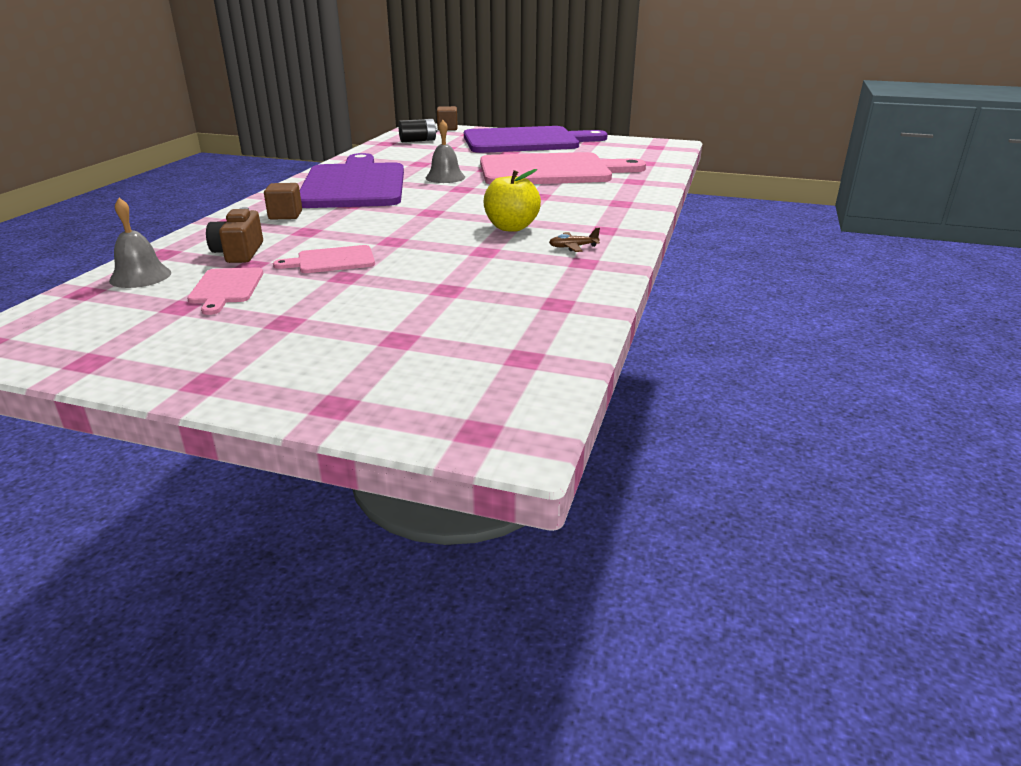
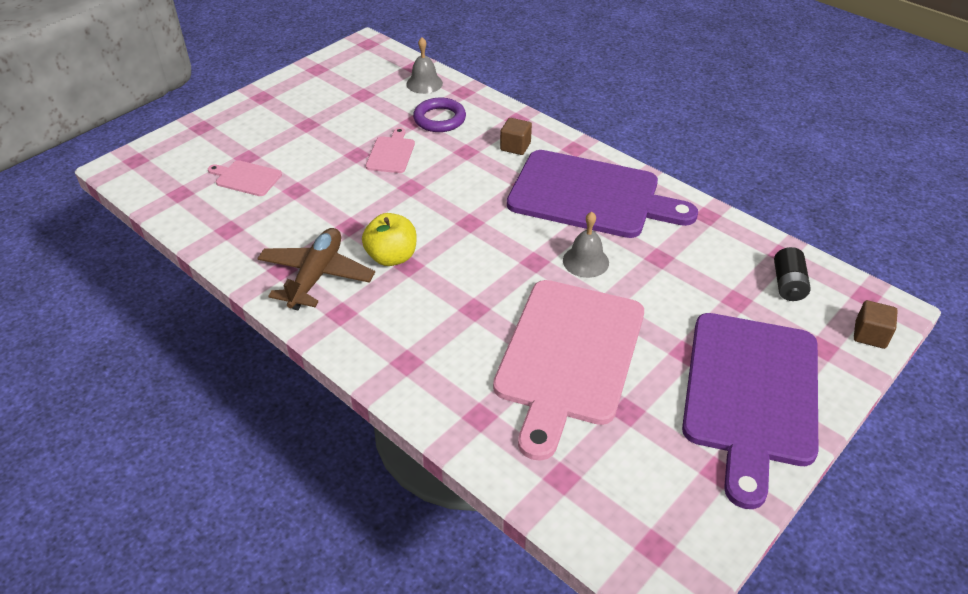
camera: 115 degrees right, 15 degrees up
pink cutting board [187,267,263,315] -> pink cutting board moved to [208,160,282,196]
brown camera [206,207,263,263] -> purple ring [413,98,466,132]
brown plane [549,228,600,252] -> brown plane [257,228,375,310], size x2.44

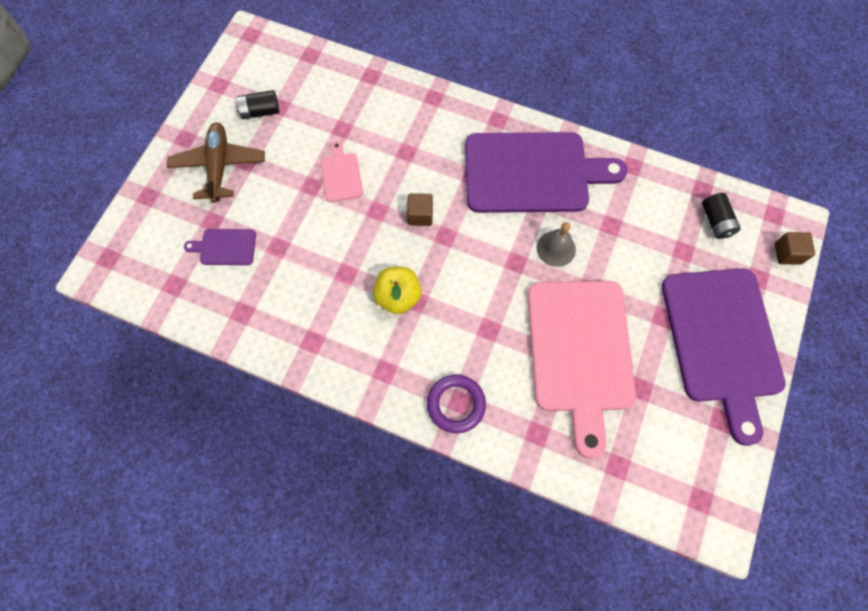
camera: 20 degrees left, 25 degrees up
pink cutting board [208,160,282,196] -> purple cutting board [184,229,256,265]
brown plane [257,228,375,310] -> brown plane moved to [167,122,265,203]
grey bell [406,37,443,94] -> none
purple ring [413,98,466,132] -> purple ring moved to [427,375,486,433]
brown cube [500,118,532,155] -> brown cube moved to [407,193,433,226]
none -> black battery [236,90,279,119]

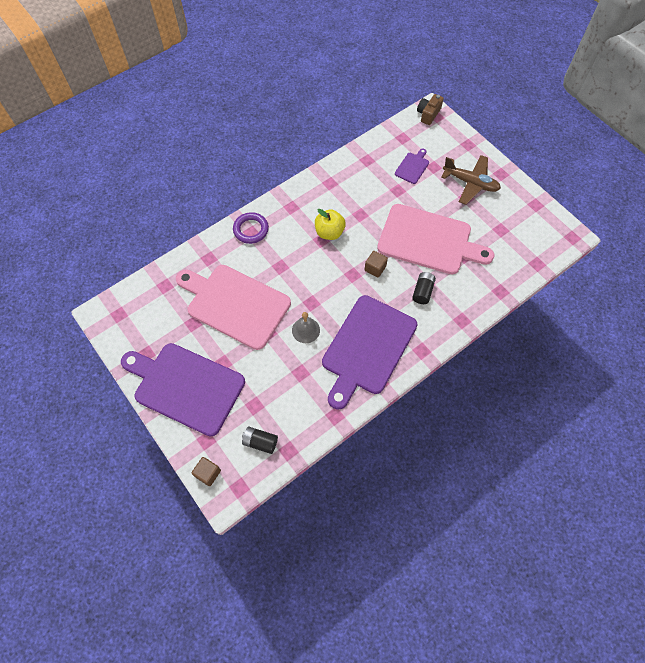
camera: 120 degrees right, 5 degrees down
black battery [236,90,279,119] -> black battery moved to [412,272,436,304]
pink cutting board [321,141,363,202] -> pink cutting board [377,204,494,275], size x2.39
none -> brown camera [417,94,444,125]

